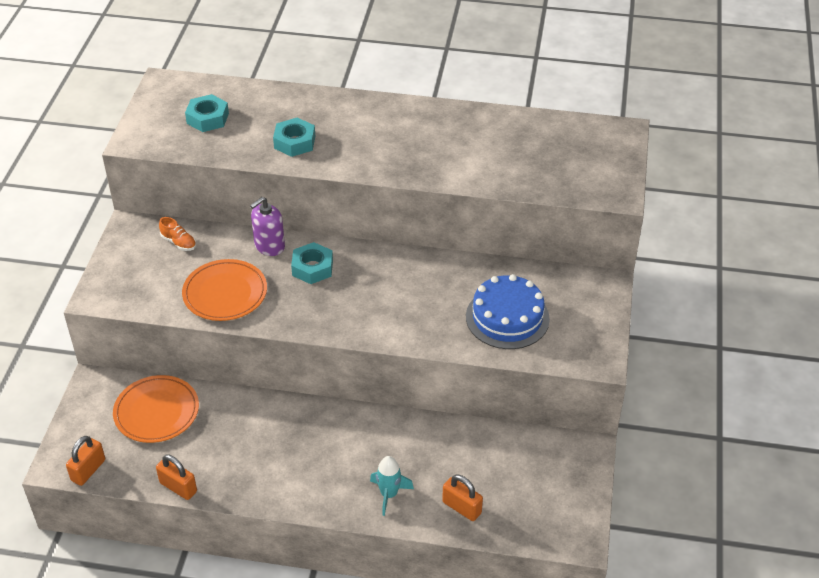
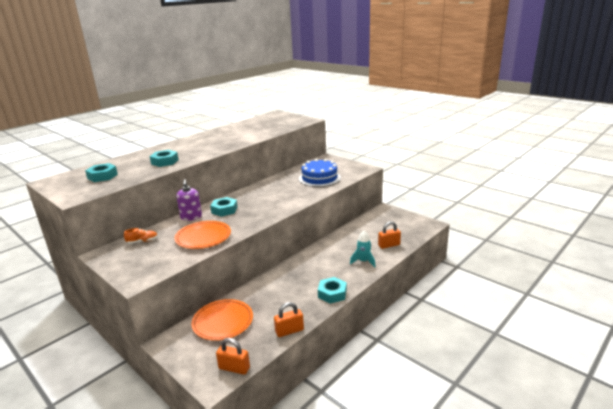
camera: 55 degrees left, 20 degrees down
orange padlock [66,436,105,486] -> orange padlock turned 45 degrees counterclockwise [216,338,250,375]
none -> turquoise nut [318,277,347,304]

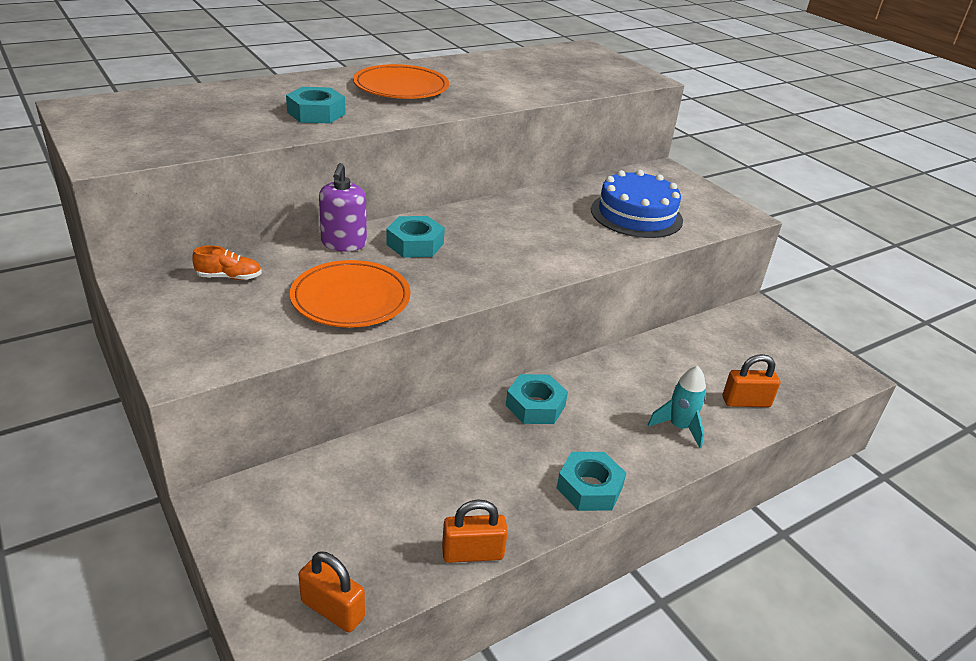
camera: 10 degrees right, 10 degrees up
turquoise nut [85,163,118,182] -> turquoise nut moved to [506,374,568,424]
orange plate [191,299,253,341] -> orange plate moved to [353,64,449,99]

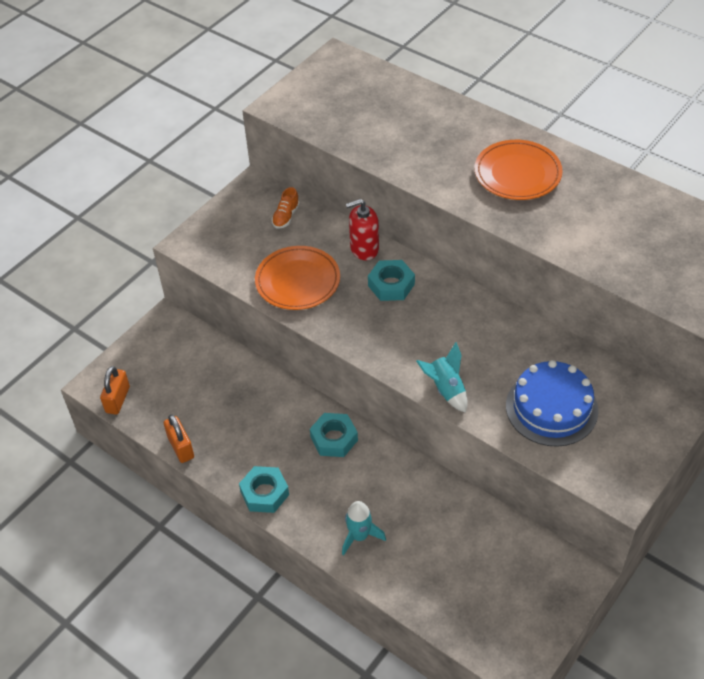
camera: 75 degrees right, 15 degrees up
orange shoe [192,245,262,280] -> orange shoe turned 45 degrees clockwise [272,187,300,229]
turquoise nut [286,87,345,123] -> none
purple soap dispenser [319,163,367,252] -> red soap dispenser [346,199,379,260]
orange padlock [723,354,780,407] -> none
none -> turquoise rocket [416,342,468,413]

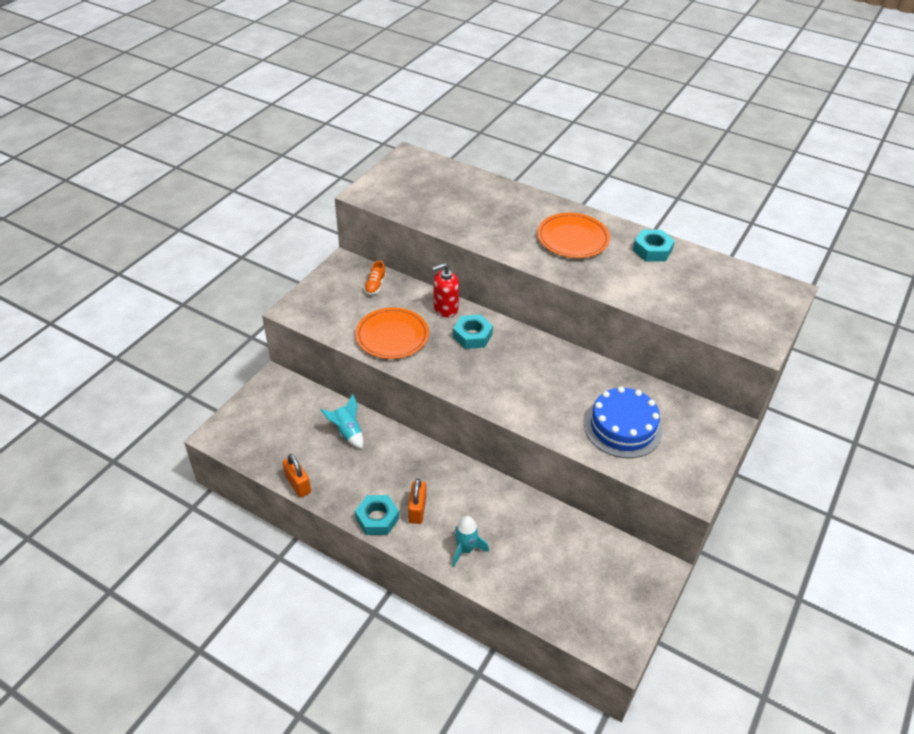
camera: 10 degrees left, 5 degrees down
orange padlock [100,366,130,415] -> orange padlock moved to [408,478,426,524]
turquoise nut [310,413,358,457] -> turquoise nut moved to [633,230,675,262]
turquoise rocket [416,342,468,413] -> turquoise rocket moved to [321,394,364,449]

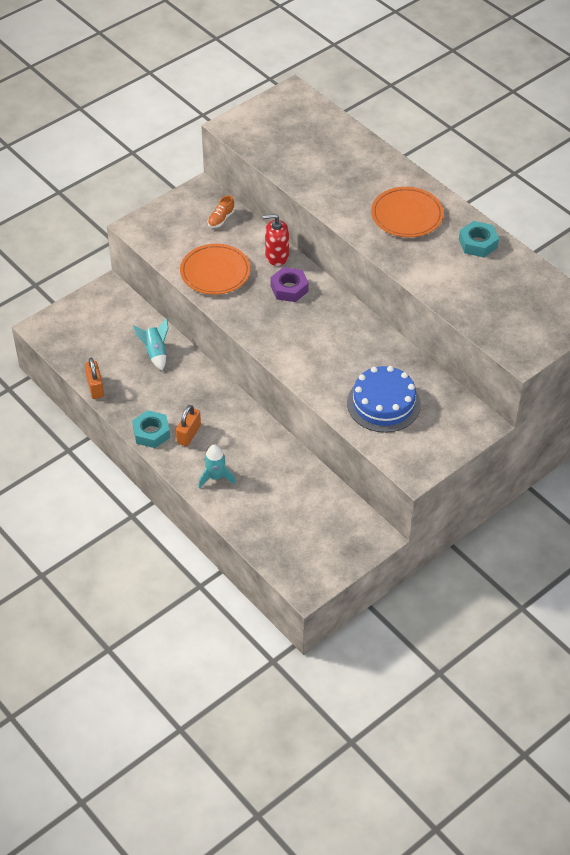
camera: 20 degrees right, 5 degrees up
turquoise nut [453,314,493,349] -> purple nut [270,267,309,302]

